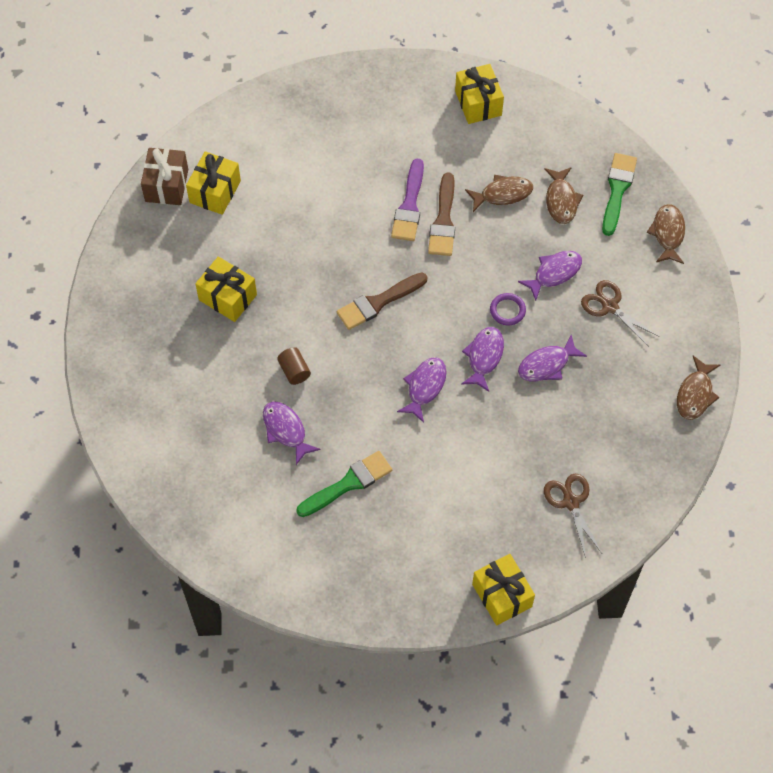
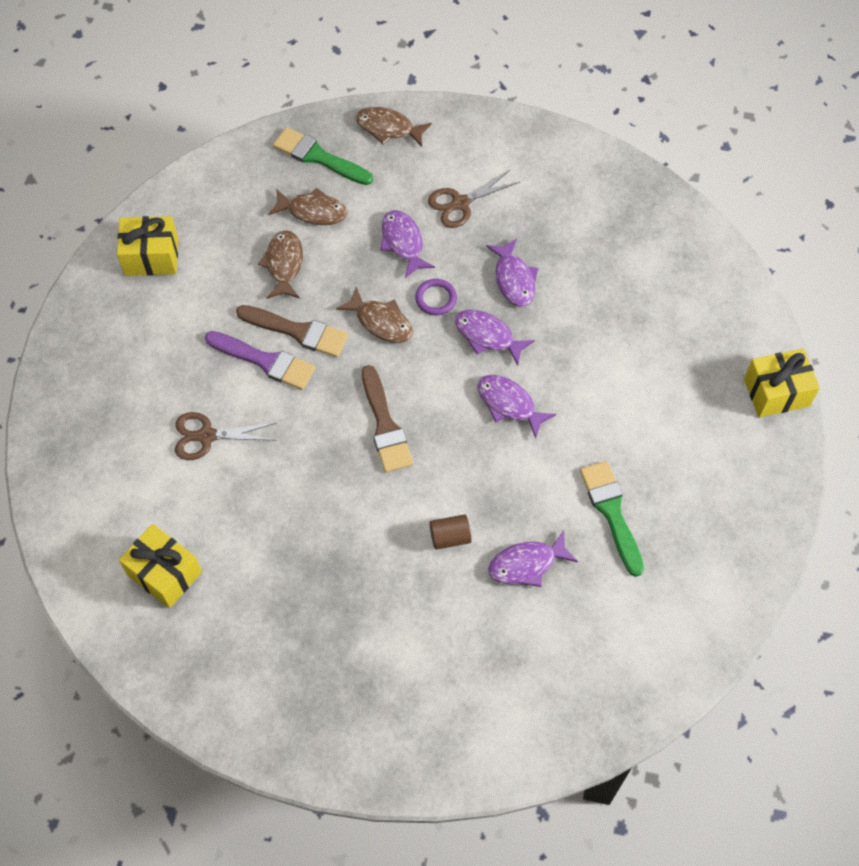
camera: 75 degrees left, 0 degrees up
brown gift [141,148,188,205] -> none
yellow gift [195,256,257,322] -> none
brown scissors [544,474,602,558] -> brown scissors moved to [175,412,276,460]
brown fish [677,356,720,420] -> brown fish moved to [336,287,413,343]

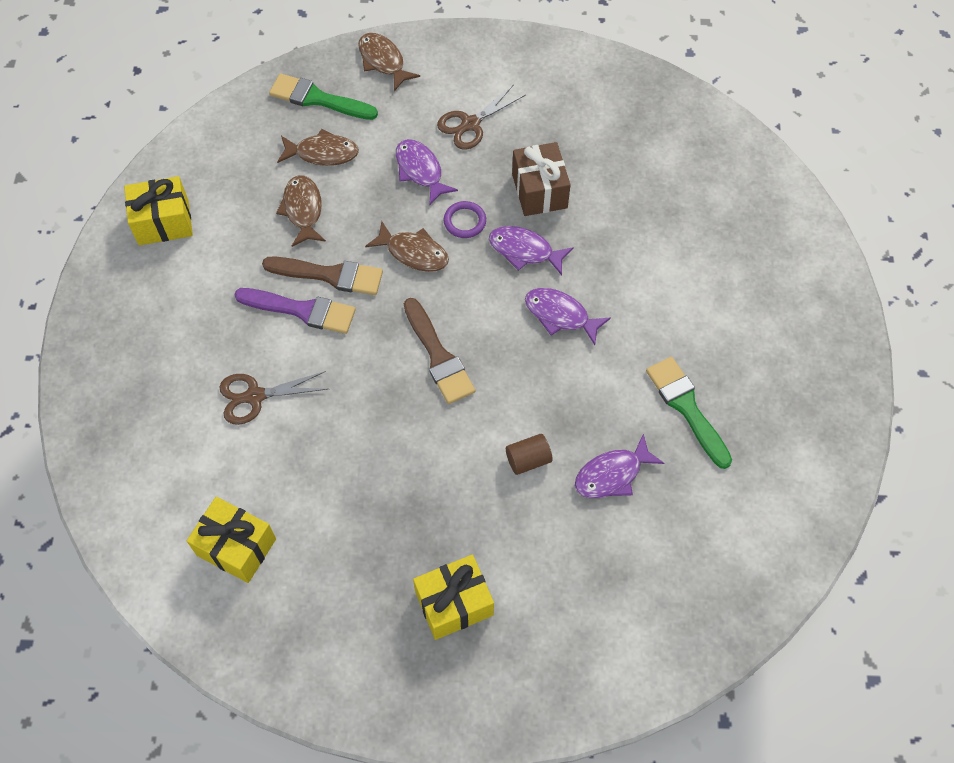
camera: 10 degrees left, 0 degrees up
brown fish [355,107,432,147] -> brown fish turned 45 degrees clockwise [358,33,420,91]
purple fish [486,238,538,307] -> brown gift [512,142,571,216]
yellow gift [744,348,820,417] -> yellow gift moved to [413,555,494,640]

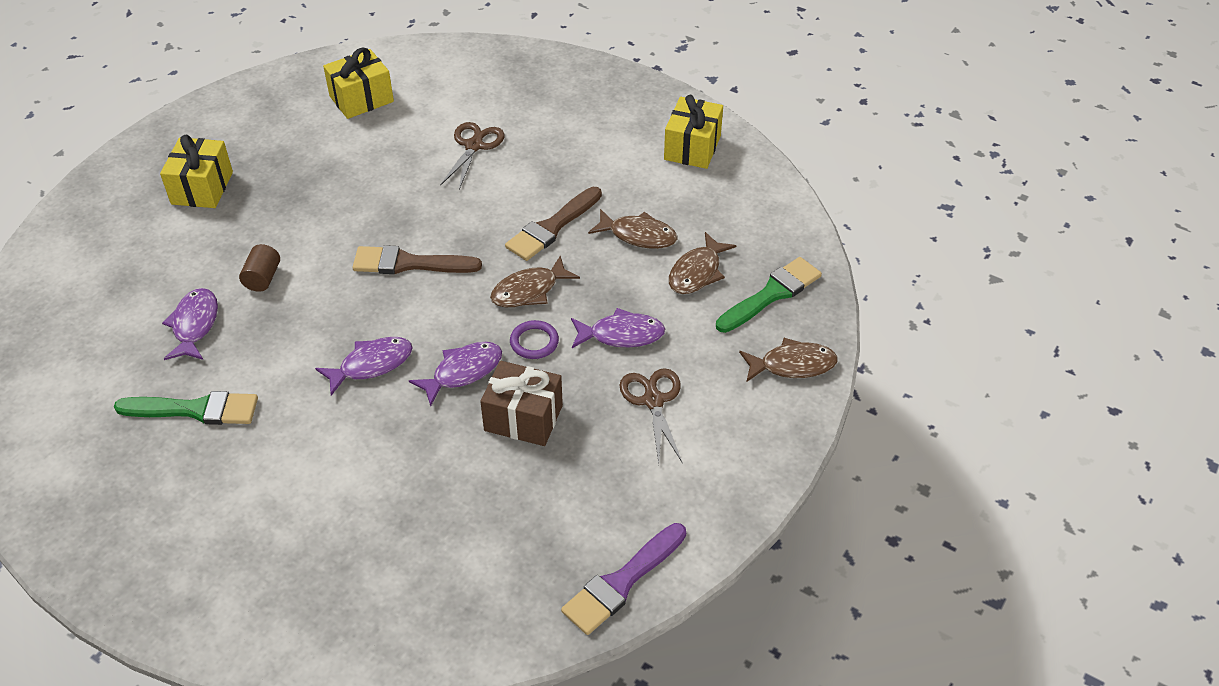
camera: 120 degrees right, 15 degrees down
purple brush [234,288,356,334] -> purple brush moved to [561,523,686,635]

